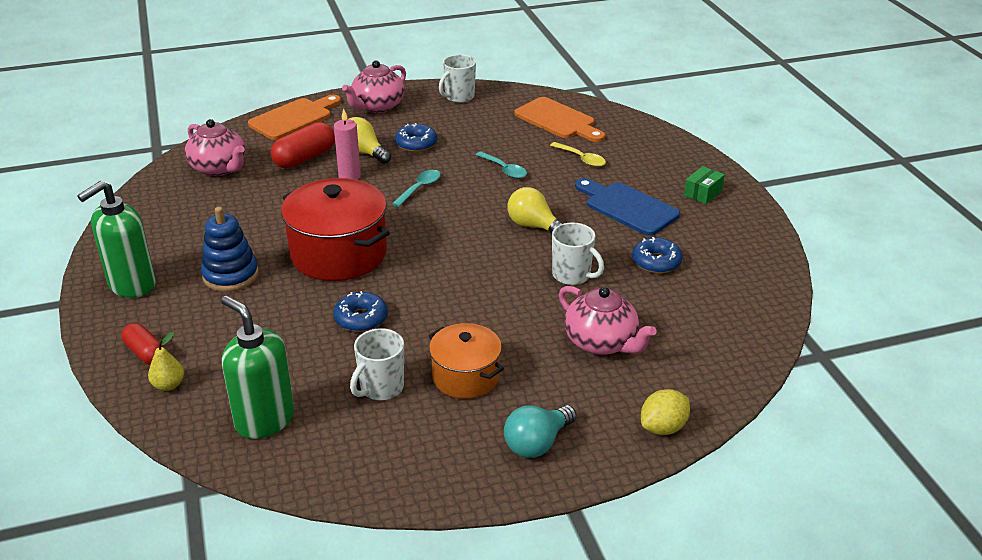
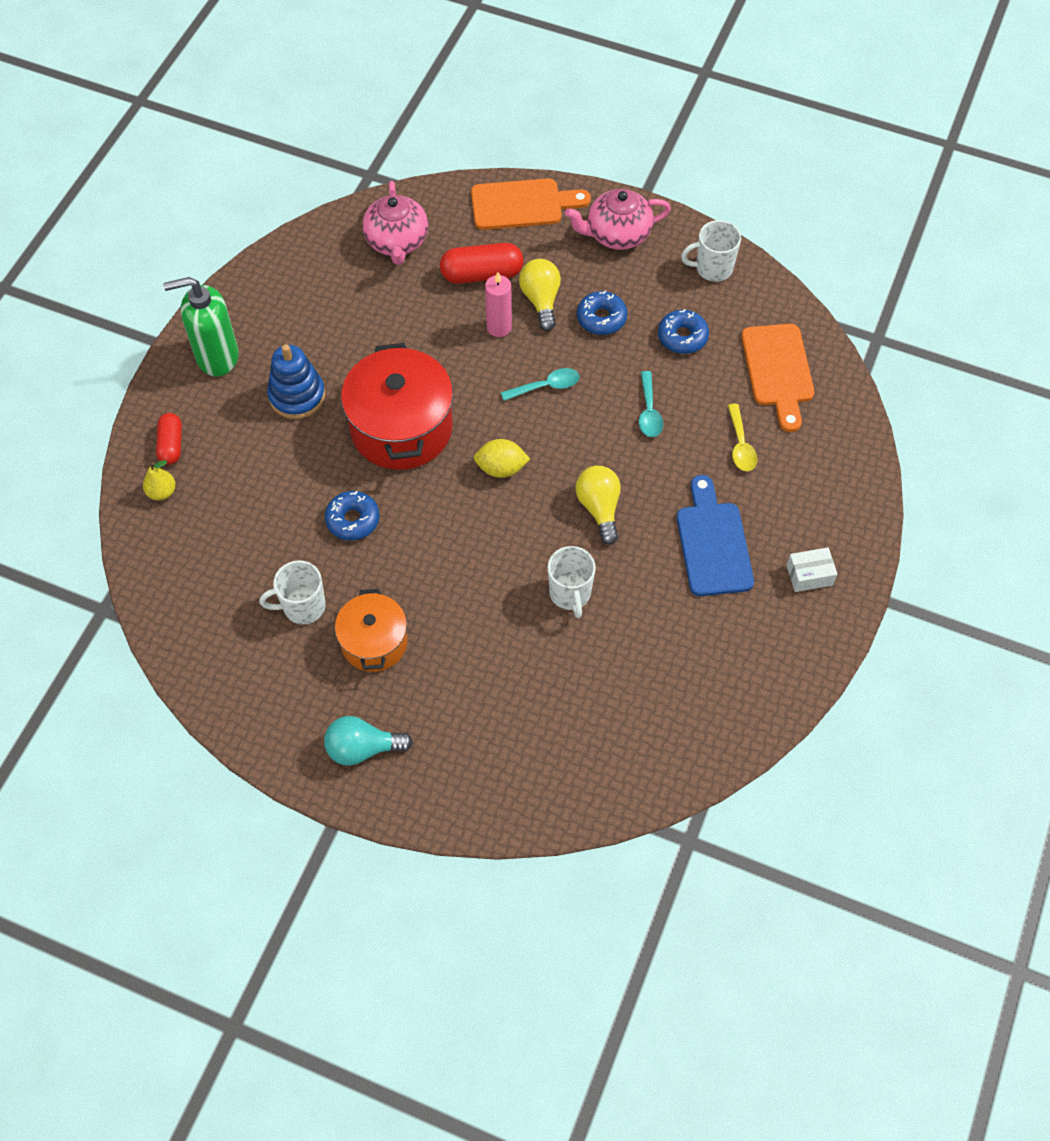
camera: 40 degrees right, 25 degrees up
green soap dispenser [221,296,294,439] -> none
pink teapot [559,286,657,355] -> none
blue donut [632,237,683,273] -> blue donut moved to [658,309,709,354]
yellow lemon [641,389,690,435] -> yellow lemon moved to [474,439,530,478]
green box [684,166,725,204] -> white box [787,547,837,592]

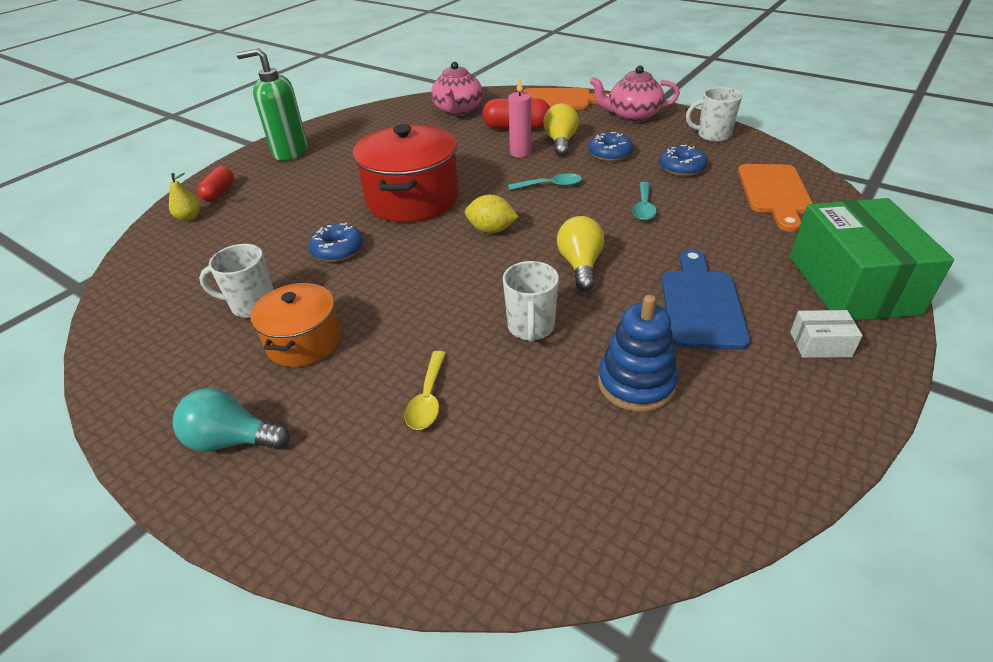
camera: 15 degrees right, 20 degrees down
blue stacking toy [267,344,325,419] -> blue stacking toy moved to [598,295,678,412]
yellow spoon [728,404,758,471] -> yellow spoon moved to [404,351,446,430]
none -> green box [790,198,954,321]

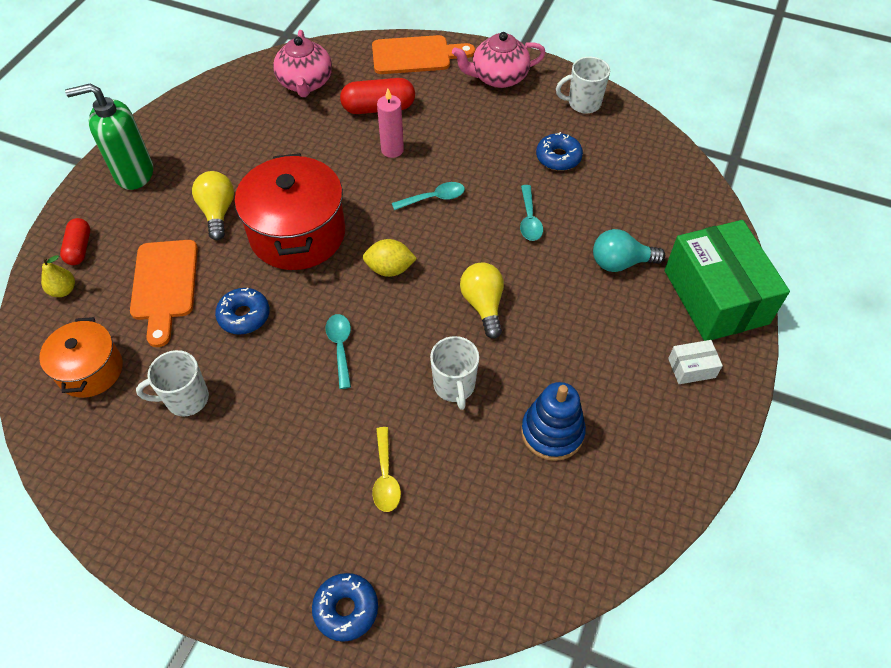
camera: 15 degrees left, 15 degrees up
turquoise light bulb [172,388,290,452] -> turquoise light bulb moved to [593,229,665,272]
orange pot [250,283,341,367] -> orange pot moved to [39,317,123,398]
yellow light bulb [543,103,579,156] -> yellow light bulb moved to [192,171,234,240]
blue donut [589,132,633,161] -> blue donut moved to [312,573,378,642]
blue cutting board [662,249,750,350] -> none
orange cutting board [738,164,813,232] -> orange cutting board moved to [130,240,198,347]
none -> turquoise spoon [326,314,351,389]

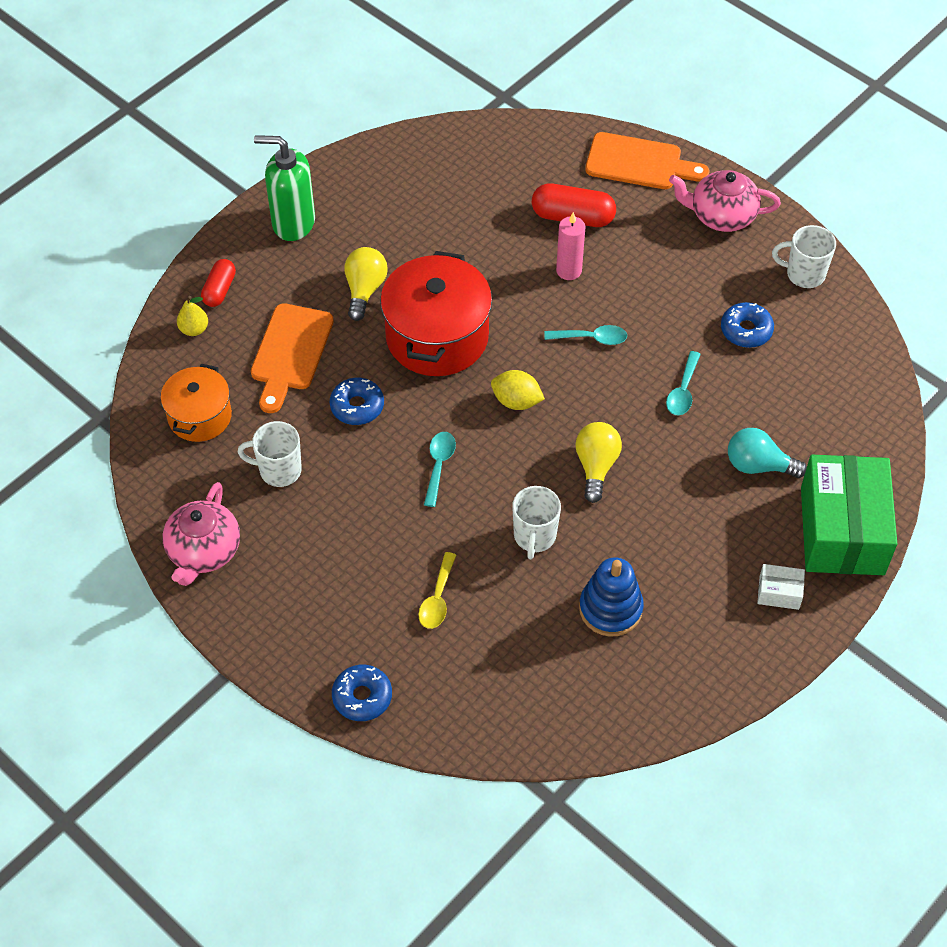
camera: 20 degrees right, 0 degrees up
pink teapot [273,30,332,97] -> pink teapot moved to [163,482,240,586]

